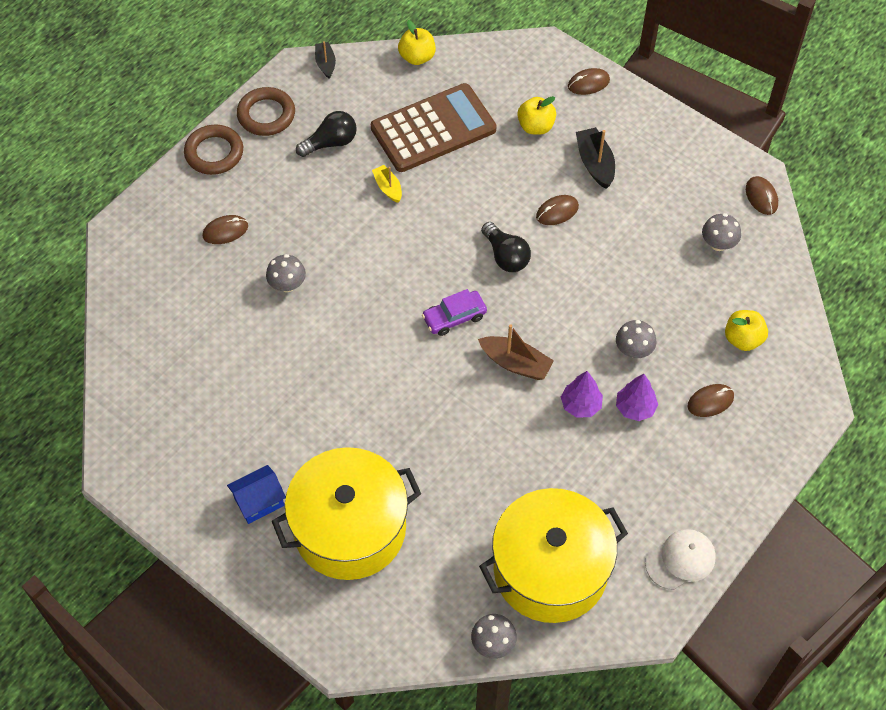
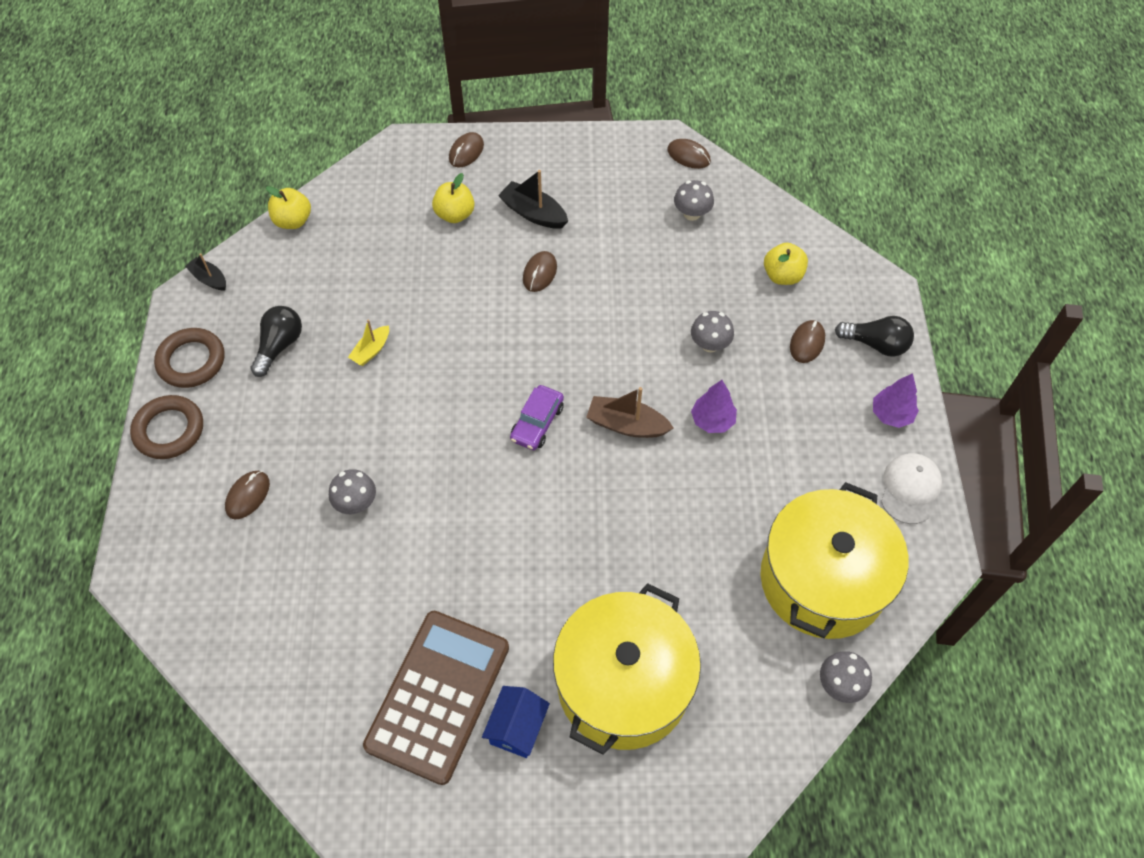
camera: 40 degrees left, 0 degrees up
brown calculator [371,83,497,172] -> brown calculator moved to [363,611,509,785]
yellow boat [372,165,402,203] -> yellow boat turned 75 degrees counterclockwise [348,319,389,366]
brown boat [478,324,554,380] -> brown boat turned 150 degrees counterclockwise [586,387,674,438]
black light bulb [481,222,531,272] -> black light bulb moved to [835,316,914,357]
purple tree [616,374,658,421] -> purple tree moved to [873,373,919,428]

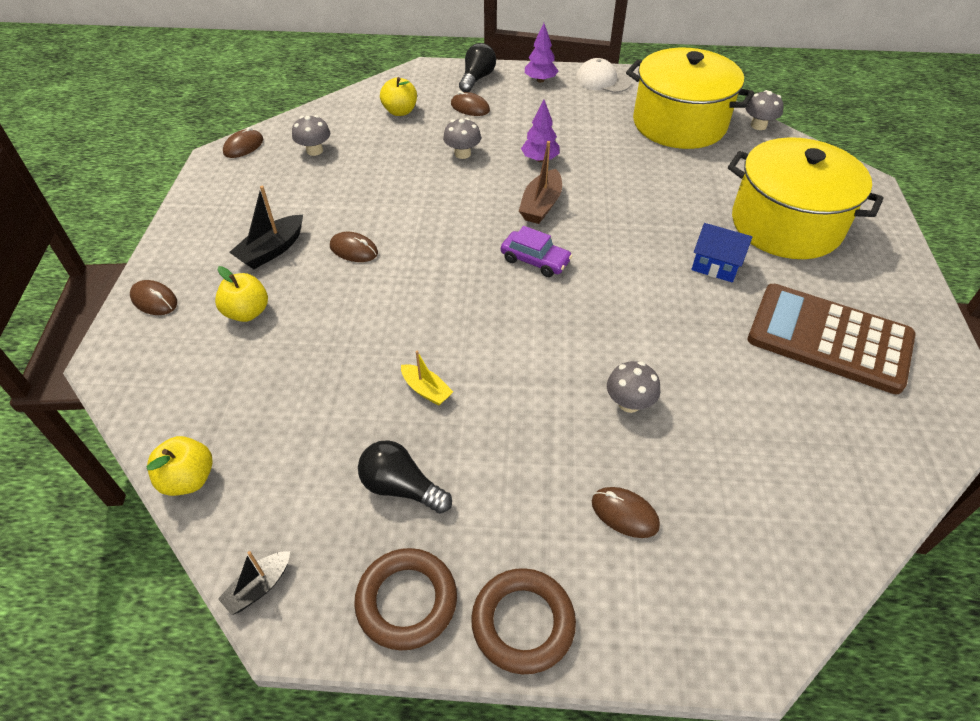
camera: 85 degrees left, 10 degrees down
blue house [482,686,550,758] -> blue house moved to [691,223,752,283]

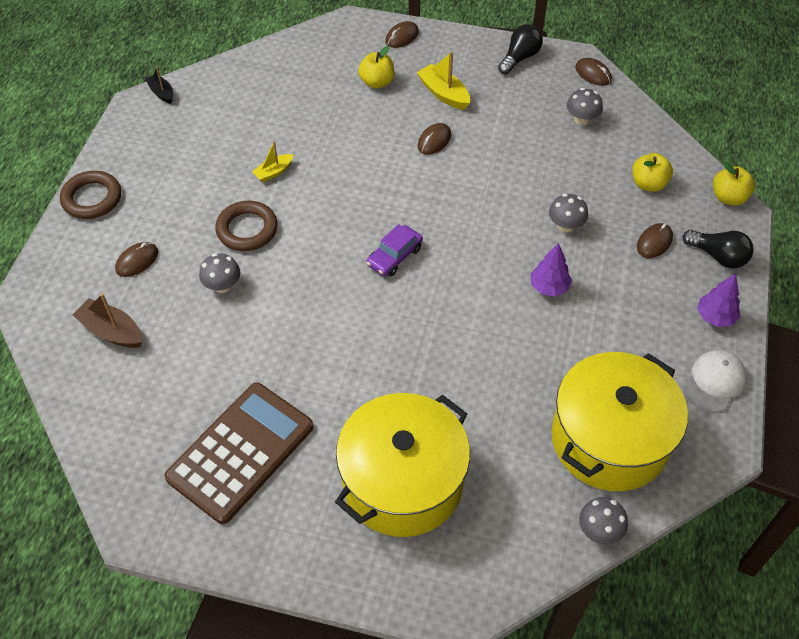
camera: 100 degrees right, 5 degrees up
yellow apple [147,436,213,496] -> yellow apple moved to [713,162,755,206]
black boat [229,186,303,269] -> yellow boat [416,51,470,110]
brown ring [354,548,457,650] -> brown ring moved to [215,201,278,251]
black light bulb [358,440,452,514] -> black light bulb moved to [498,24,543,75]
brown boat [519,141,562,224] -> brown boat moved to [73,293,143,348]
blue house [691,223,752,283] -> none

